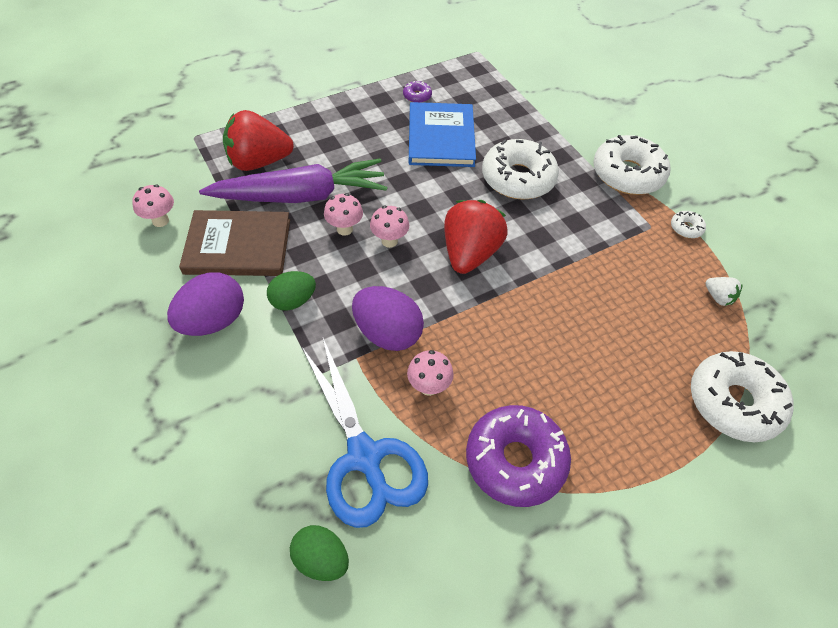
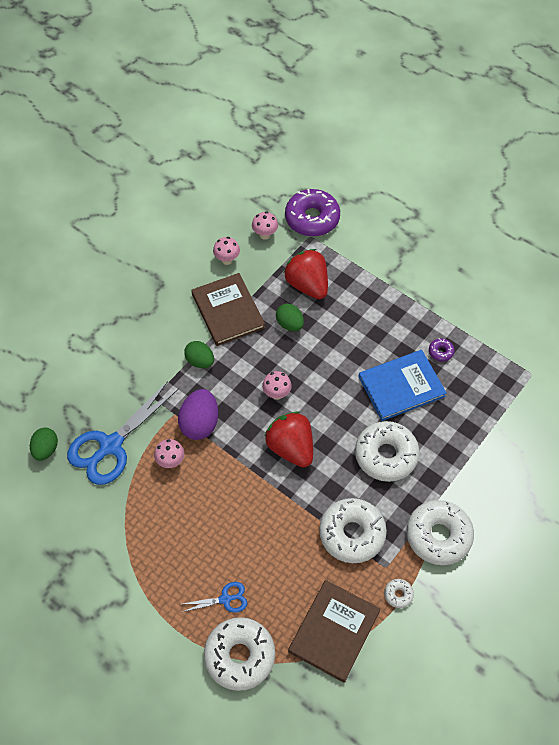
camera: 70 degrees right, 5 degrees up
purple egg [167,273,244,336] -> none
purple carrot [199,159,387,203] -> green egg [276,304,304,331]
pink mushroom [324,193,363,236] -> pink mushroom moved to [252,212,278,240]
red strawberry [444,200,508,274] -> red strawberry turned 120 degrees counterclockwise [265,411,313,468]
purple donut [466,405,571,507] -> purple donut moved to [285,189,340,236]
white strawberry [705,277,742,306] -> brown book [288,580,380,683]
none -> blue scissors [182,582,247,613]
none -> white donut [319,498,387,563]

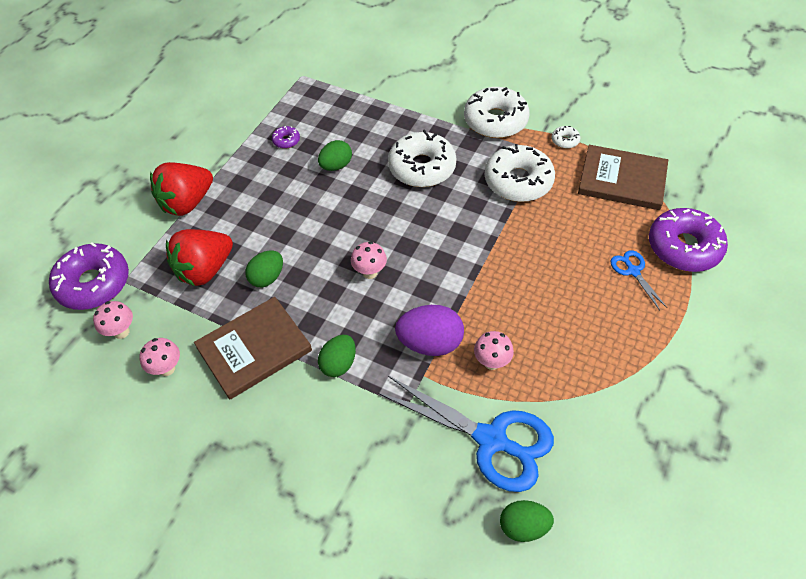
camera: 100 degrees left, 5 degrees down
white donut [204,617,275,691] -> purple donut [649,208,728,272]
red strawberry [265,411,313,468] -> red strawberry moved to [150,162,213,216]
blue book [359,350,447,421] -> green egg [318,140,352,171]

